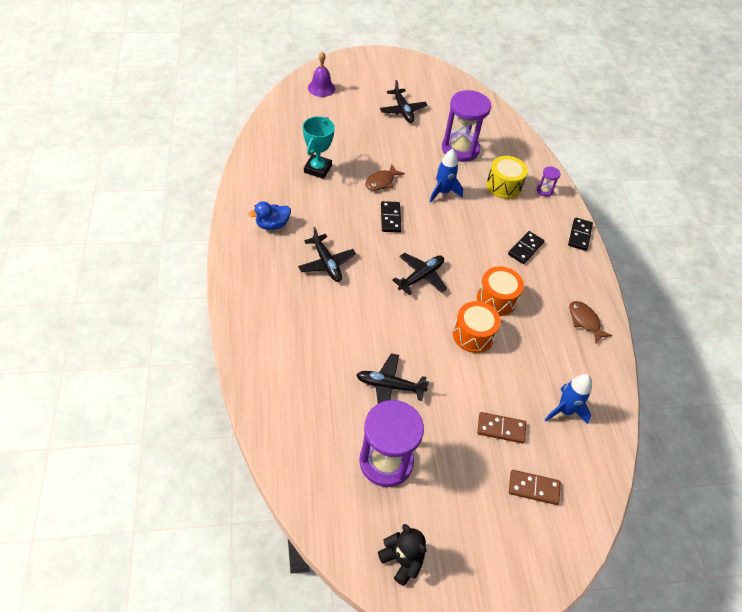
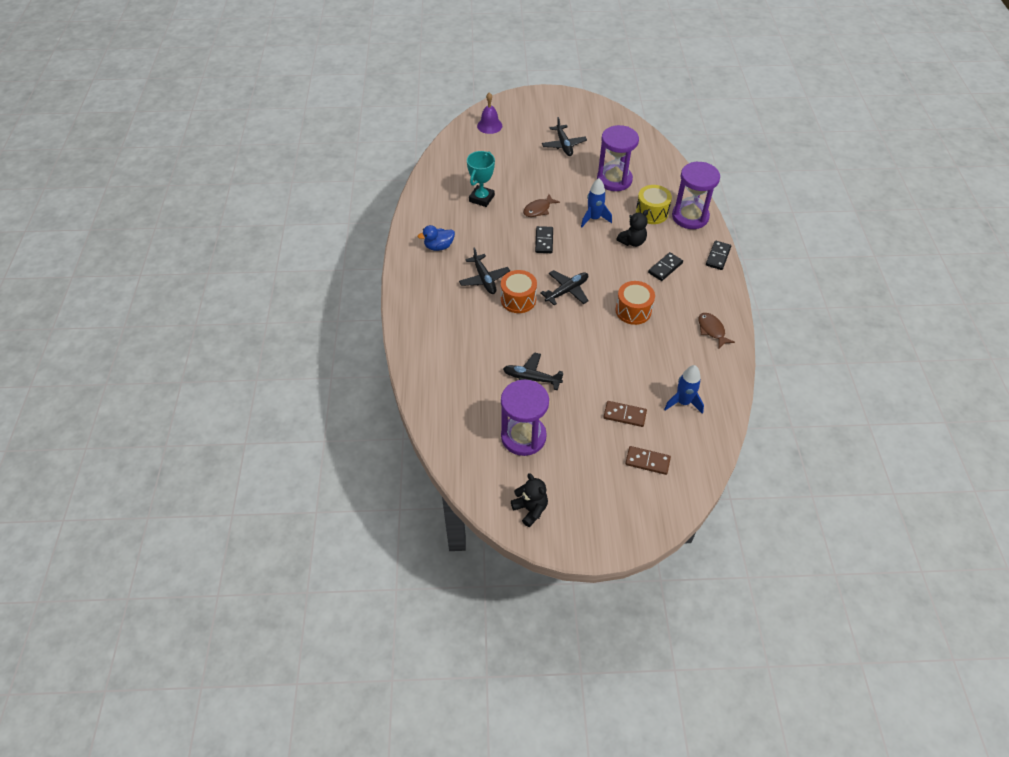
camera: 10 degrees right, 0 degrees up
orange drum [453,301,501,353] -> orange drum moved to [501,270,537,313]
purple hourglass [537,166,561,197] -> purple hourglass [672,162,720,229], size x2.35
none -> black teddy bear [616,210,648,247]

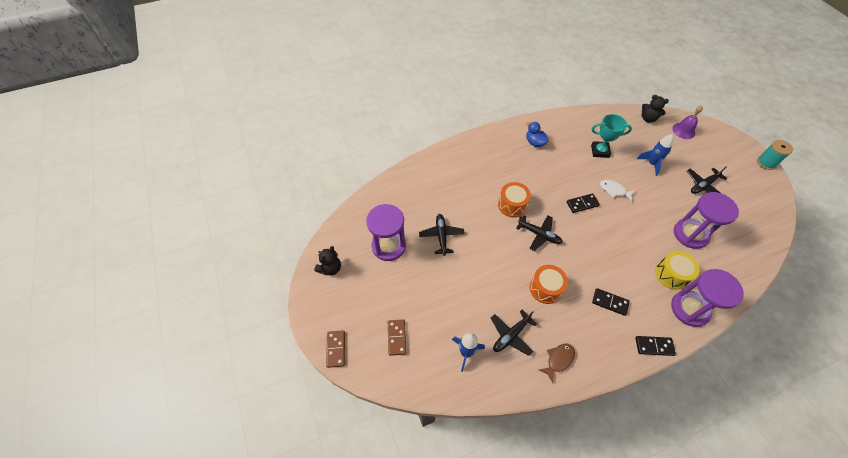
camera: 70 degrees right, 5 degrees up
black plane [459,247,510,294] -> black plane moved to [491,310,537,356]
brown fish [523,194,560,217] -> white fish [600,180,635,202]
blue rocket [581,178,612,227] -> blue rocket moved to [637,134,674,176]
brown domino [603,401,647,427] -> brown domino moved to [326,330,345,368]
black teddy bear [616,210,648,247] -> black teddy bear moved to [642,95,669,123]
none -> turquoise spool [757,140,793,170]

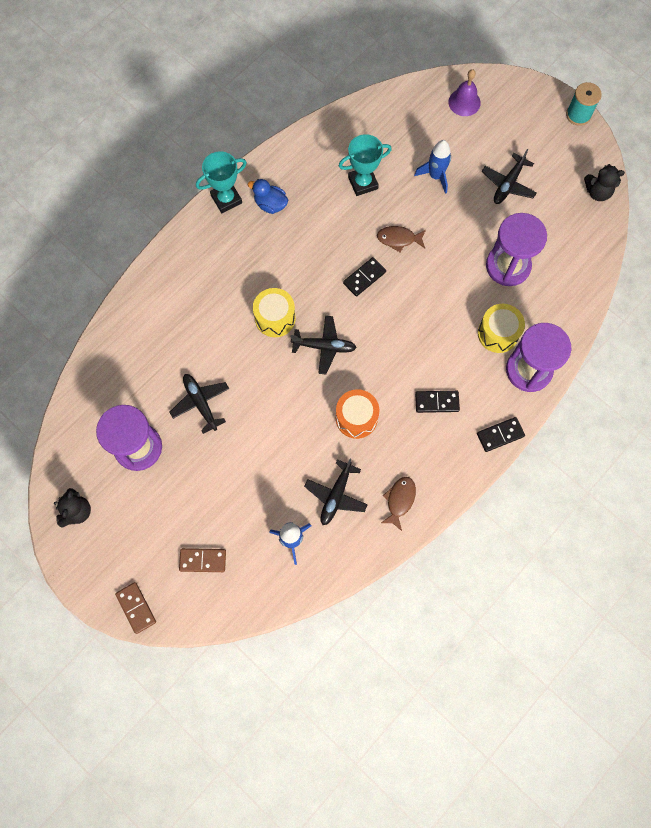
camera: 25 degrees left, 15 degrees up
brown domino [388,319,406,356] -> brown domino turned 60 degrees counterclockwise [179,548,226,572]
orange drum [498,182,531,218] -> yellow drum [253,288,296,337]
white fish [600,180,635,202] -> brown fish [377,226,426,252]
black teddy bear [642,95,669,123] -> black teddy bear moved to [584,164,625,201]
none -> turquoise trophy [196,151,247,213]

